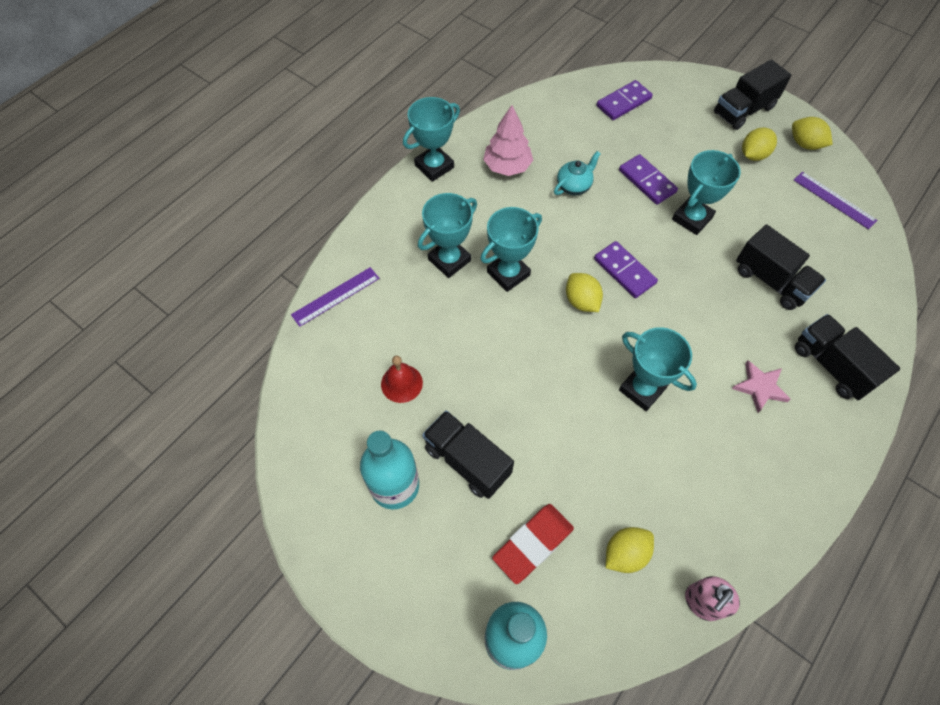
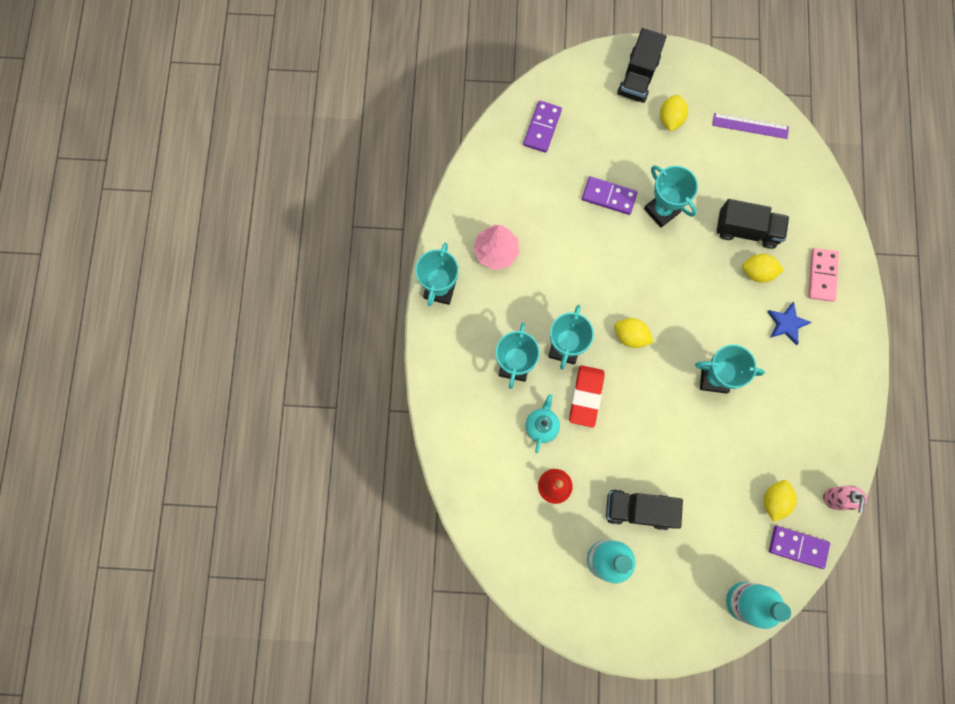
camera: 35 degrees left, 15 degrees up
purple ruler [291,267,380,327] -> none
red eraser [492,504,574,584] -> red eraser moved to [569,365,604,428]
turquoise teapot [554,151,601,195] -> turquoise teapot moved to [525,394,560,453]
purple domino [594,241,658,298] -> purple domino moved to [769,526,830,569]
turquoise trophy [672,150,741,235] -> turquoise trophy turned 45 degrees counterclockwise [644,165,698,228]
pink star [732,361,791,413] -> blue star [768,302,812,345]
yellow lemon [792,117,833,150] -> yellow lemon moved to [742,254,784,283]
black truck [795,314,900,400] -> pink domino [808,248,839,302]

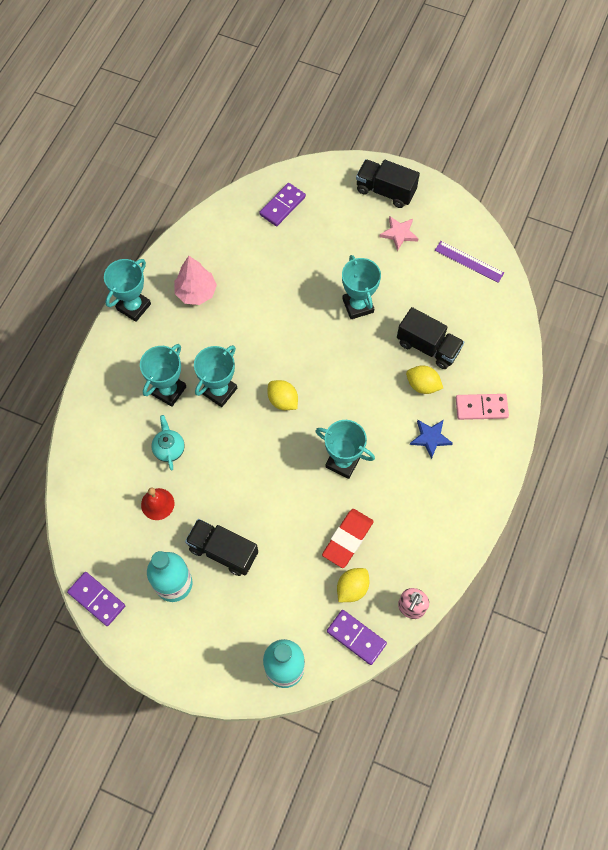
camera: 20 degrees right, 10 degrees down
turquoise teapot [525,394,560,453] -> turquoise teapot turned 45 degrees counterclockwise [151,415,185,471]
red eraser [569,365,604,428] -> red eraser moved to [322,509,374,568]
purple domino [582,176,638,215] -> purple domino moved to [67,572,125,626]
black truck [617,28,666,103] -> black truck turned 75 degrees clockwise [356,159,420,208]
yellow lemon [660,95,688,131] -> pink star [380,216,419,251]
pink domino [808,248,839,302] -> pink domino turned 60 degrees clockwise [456,394,509,420]

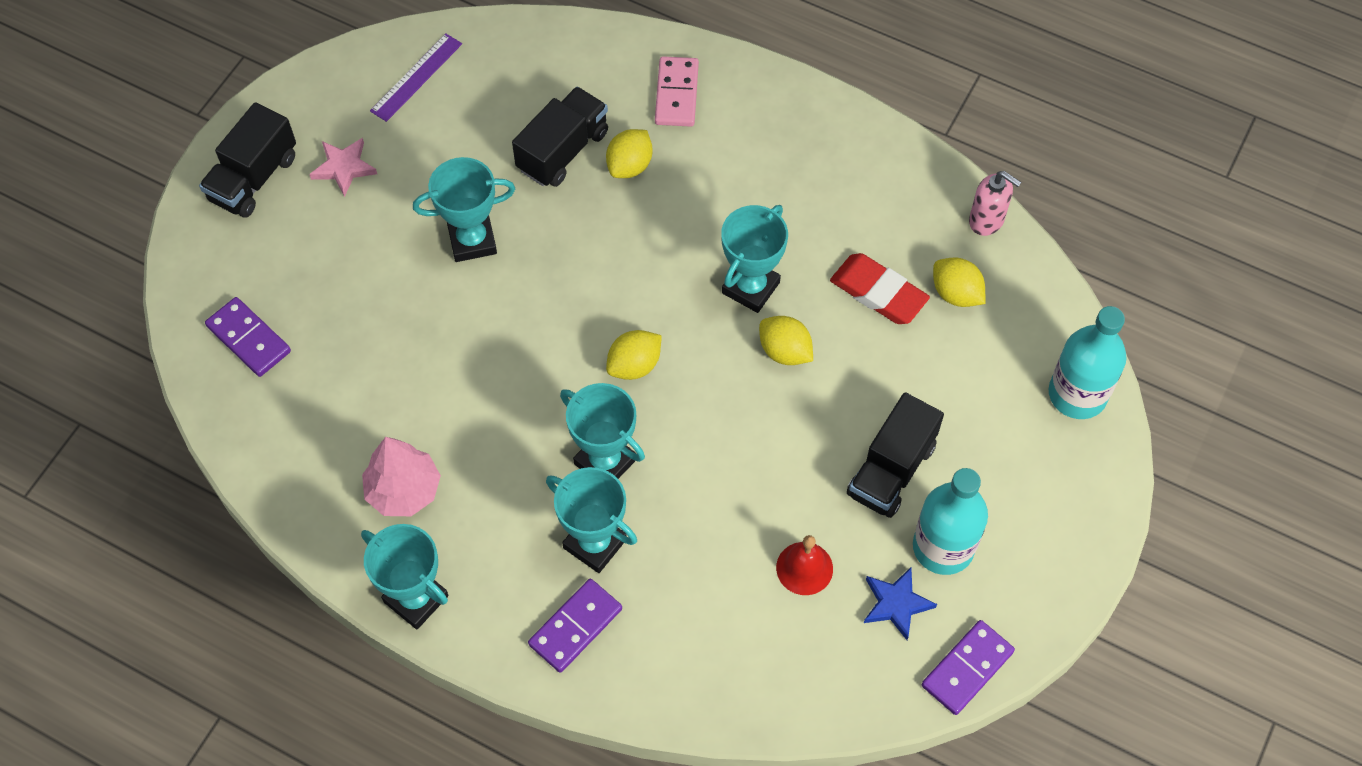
camera: 85 degrees left, 5 degrees down
turquoise teapot [151,415,185,471] -> none
purple domino [327,610,387,665] -> purple domino moved to [528,579,622,673]
blue star [410,420,453,459] -> blue star moved to [864,567,937,640]
none -> yellow lemon [759,316,813,365]

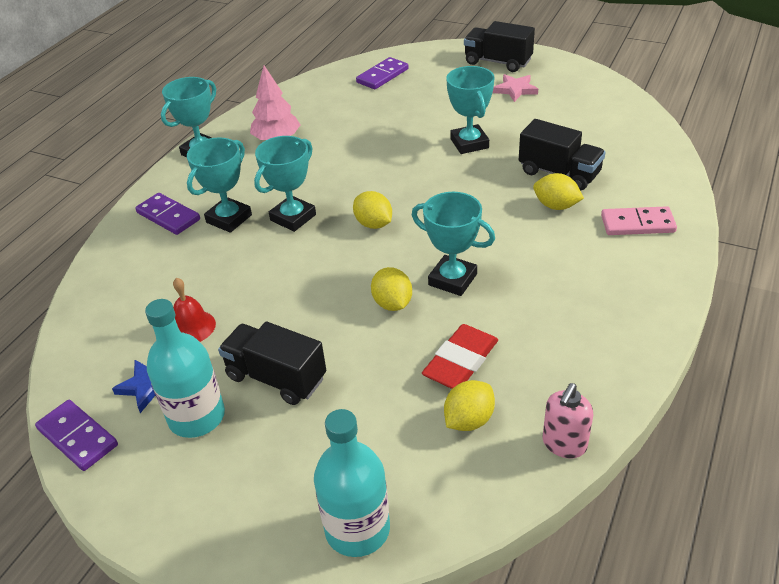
camera: 90 degrees right, 20 degrees down
purple ruler [370,34,462,122] -> none
yellow lemon [759,316,813,365] -> yellow lemon turned 60 degrees counterclockwise [371,267,412,311]

